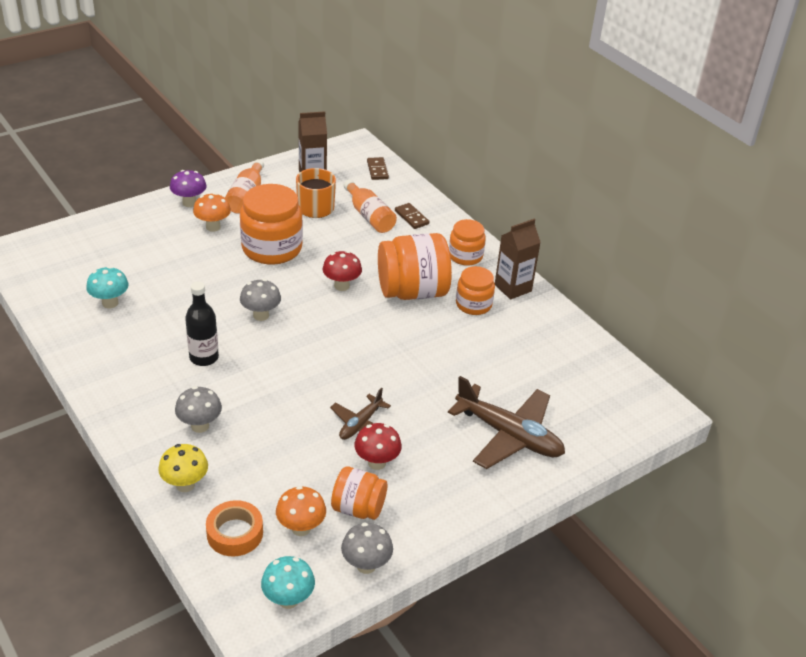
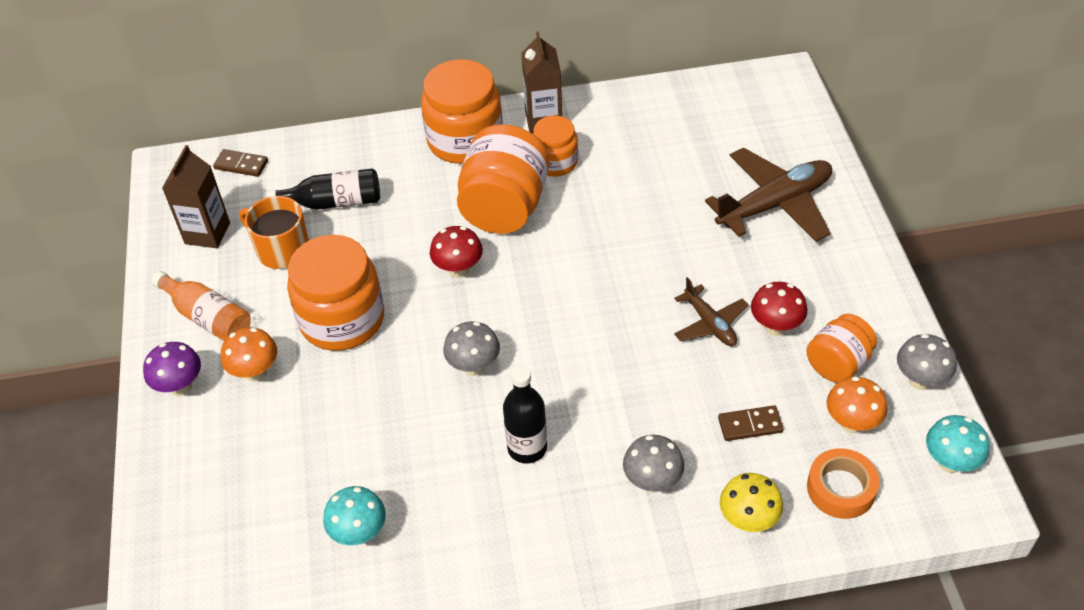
camera: 60 degrees left, 10 degrees up
orange bottle [344,180,397,233] -> black bottle [267,168,380,210]
brown domino [395,203,429,229] -> brown domino moved to [718,405,784,441]
orange jar [449,219,486,266] -> orange jar [421,59,503,164], size x1.72

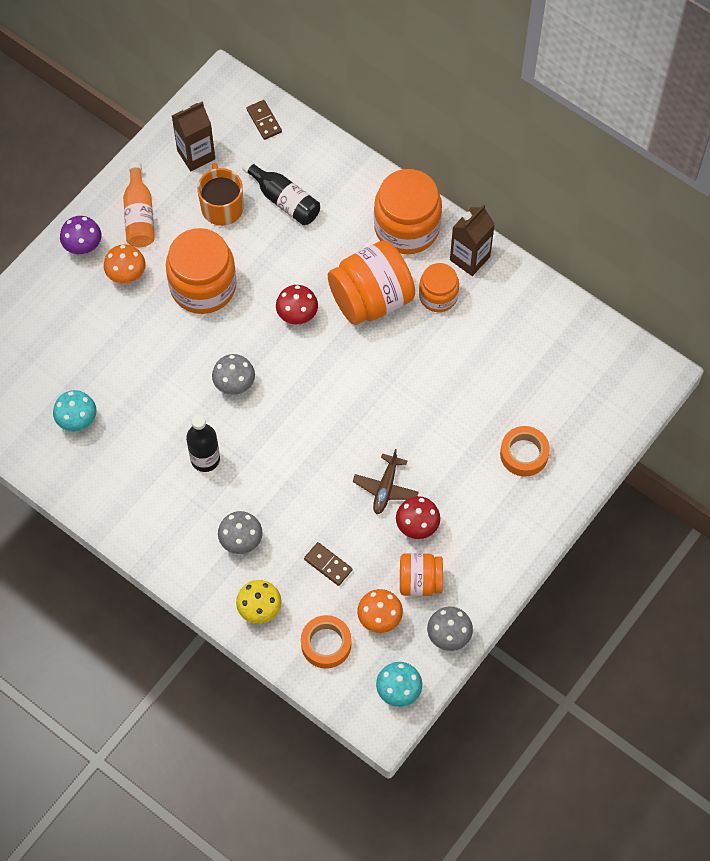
camera: 45 degrees right, 15 degrees up
brown plane [705,148,832,242] -> orange tape [500,426,550,477]

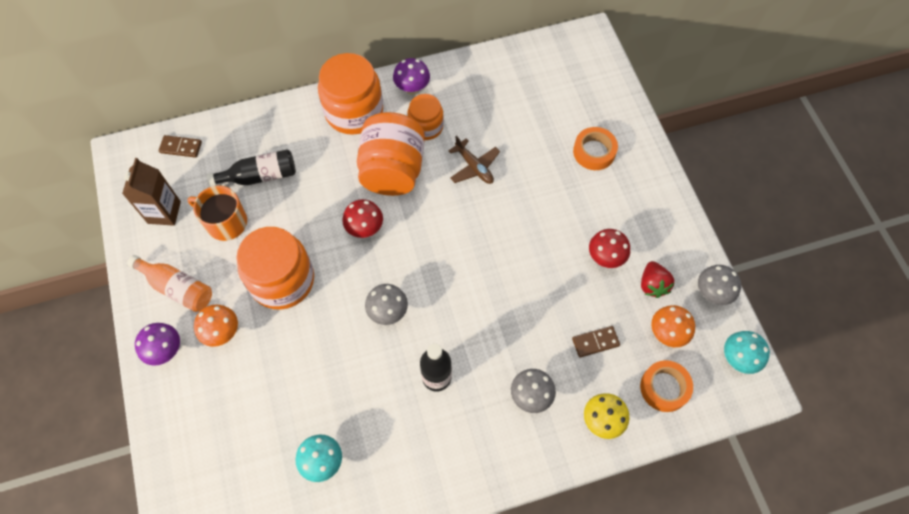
camera: 55 degrees left, 0 degrees up
brown plane [353,449,419,514] -> brown plane moved to [448,136,500,184]
orange jar [400,553,443,596] -> red strawberry [641,261,674,298]
brown carton [450,204,495,276] -> purple mushroom [393,58,430,95]

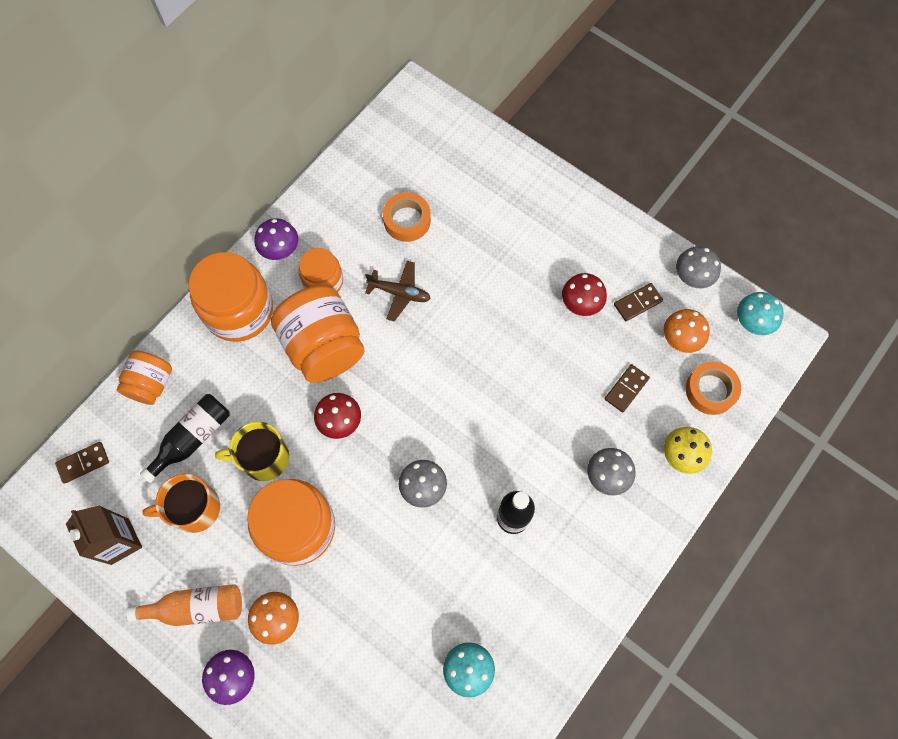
camera: 35 degrees left, 5 degrees up
orange tape [573,127,618,170] -> orange tape moved to [383,192,431,242]
red strawberry [641,261,674,298] -> brown domino [614,283,663,321]
none -> orange jar [117,350,172,405]
none -> yellow mug [215,422,289,481]

